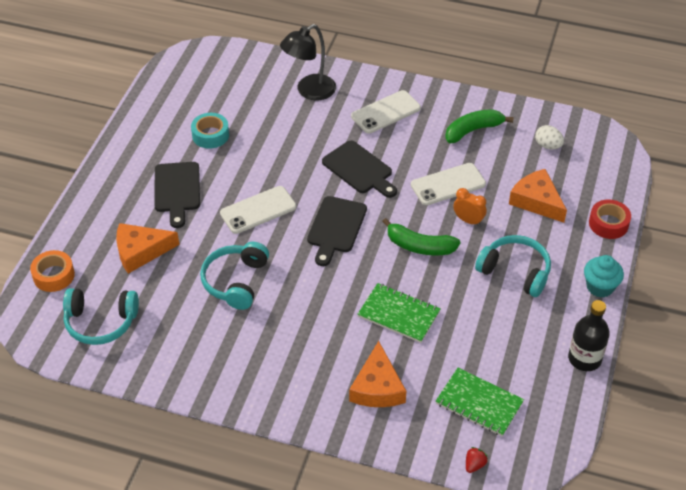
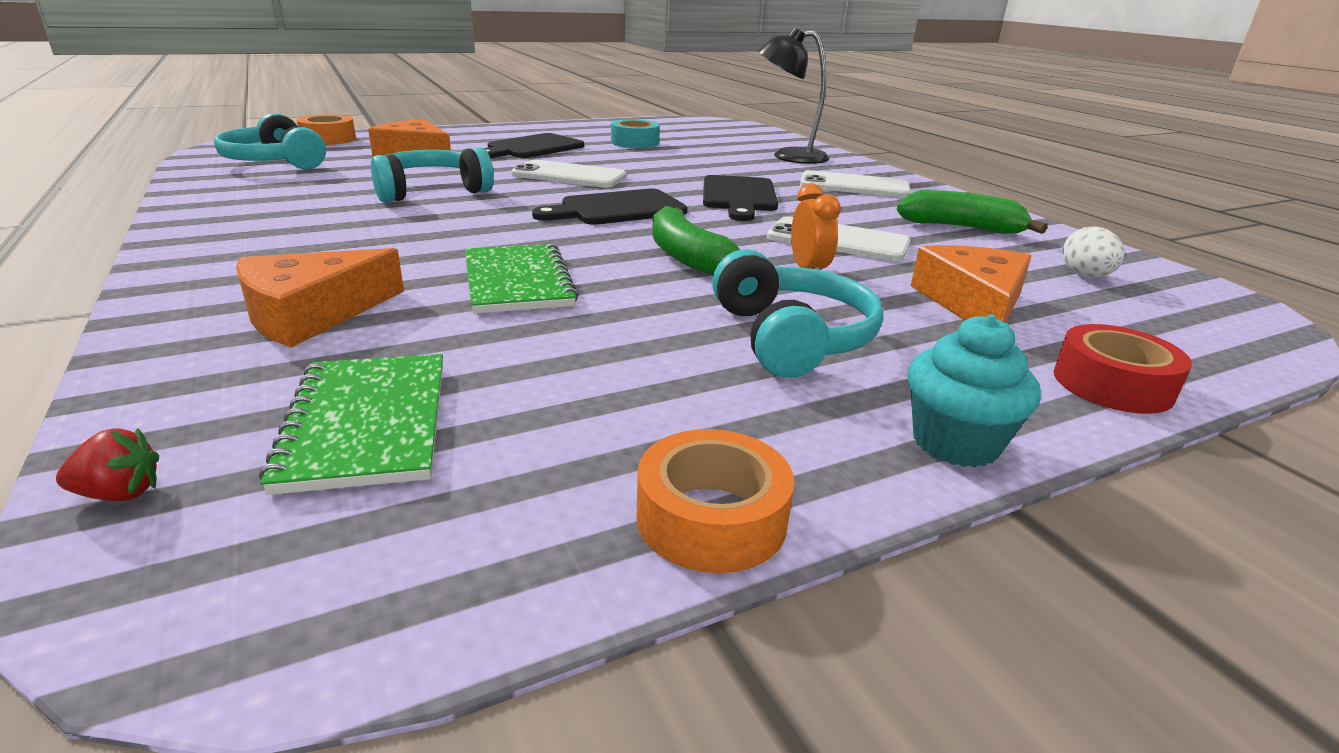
camera: 45 degrees right, 20 degrees down
black bottle [568,300,610,371] -> orange tape [637,429,795,573]

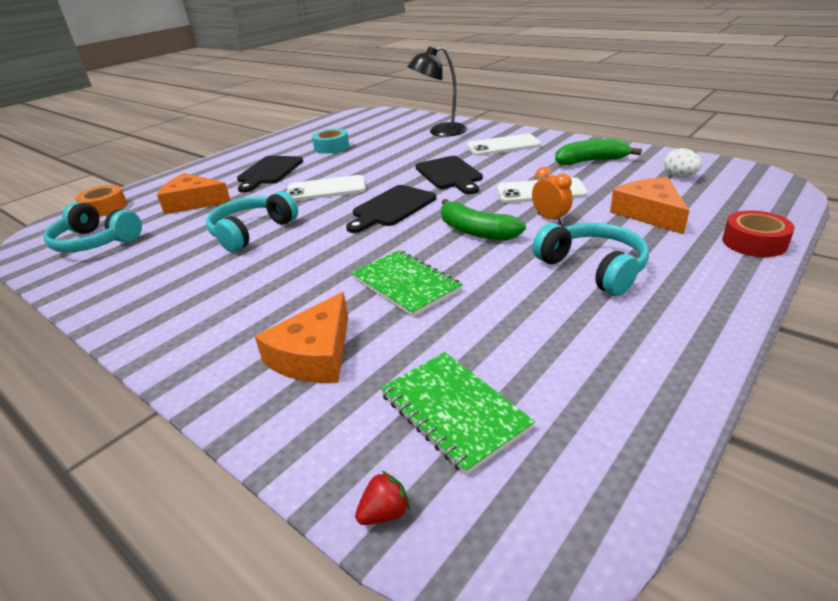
camera: 20 degrees left, 5 degrees up
orange tape [637,429,795,573] -> none
turquoise cupcake [908,314,1041,467] -> none

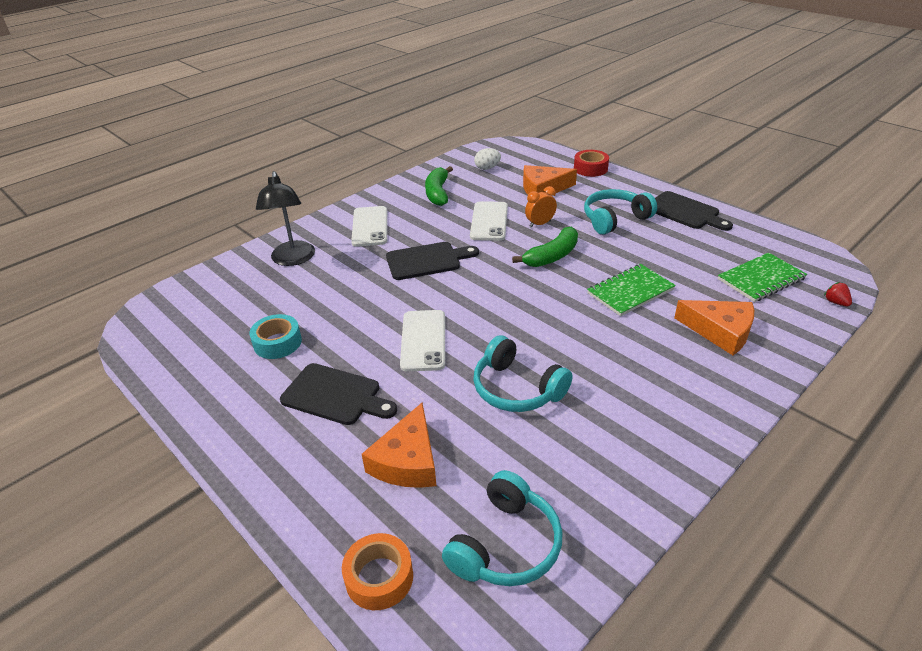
camera: 85 degrees left, 5 degrees up
black cutting board [346,185,436,233] -> black cutting board moved to [655,191,733,231]

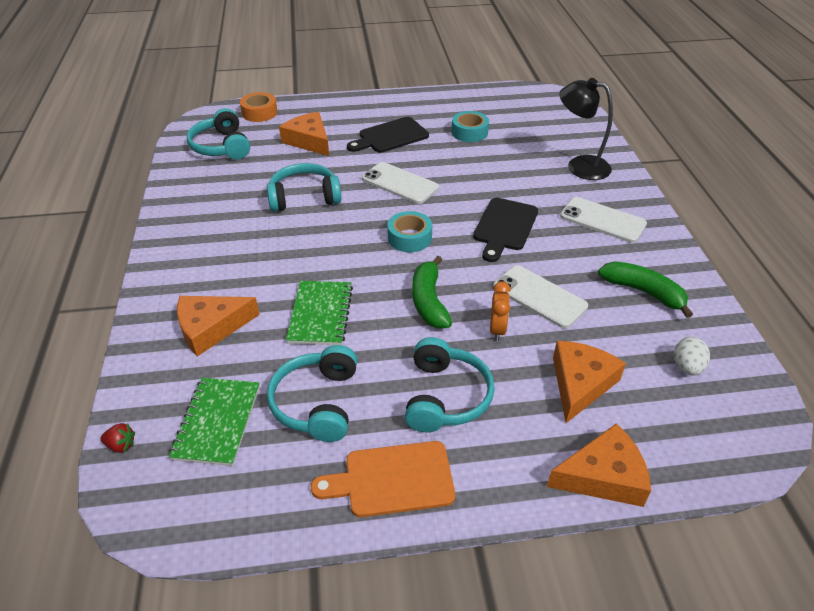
camera: 125 degrees right, 5 degrees up
red tape [574,150,609,177] -> orange cheese [547,423,651,507]
black cutting board [655,191,733,231] -> orange cutting board [311,441,455,517]
none -> turquoise headphones [267,345,357,442]
none -> turquoise tape [387,211,432,252]

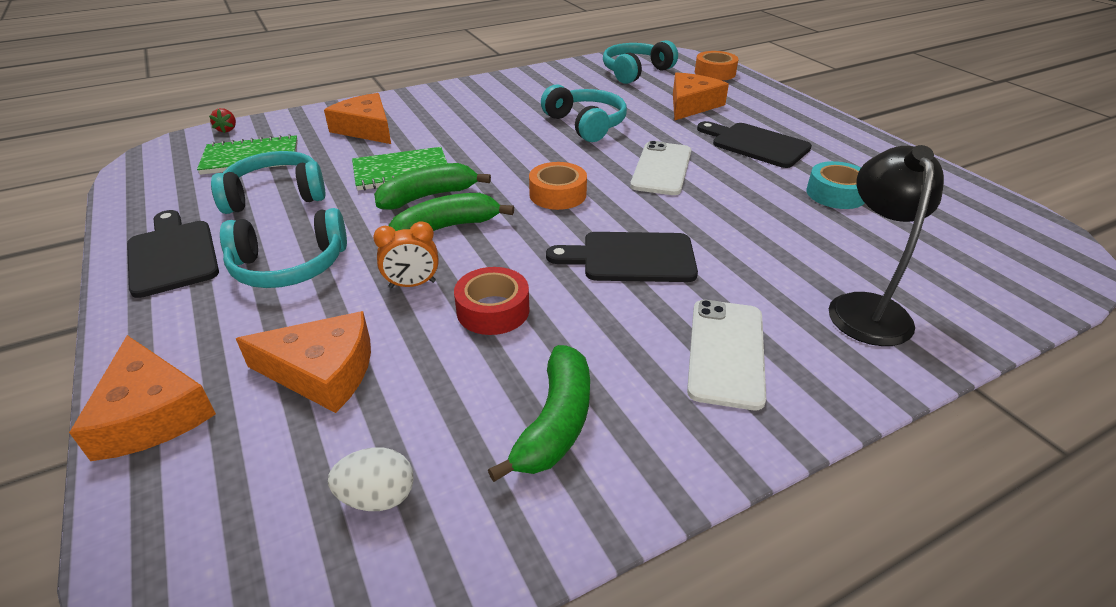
camera: 70 degrees right, 5 degrees down
orange cutting board [311,441,455,517] -> black cutting board [127,210,219,298]
turquoise tape [387,211,432,252] -> orange tape [529,162,587,210]
white phone [493,265,588,328] -> red tape [454,267,530,335]
none -> green banana [374,163,491,210]

